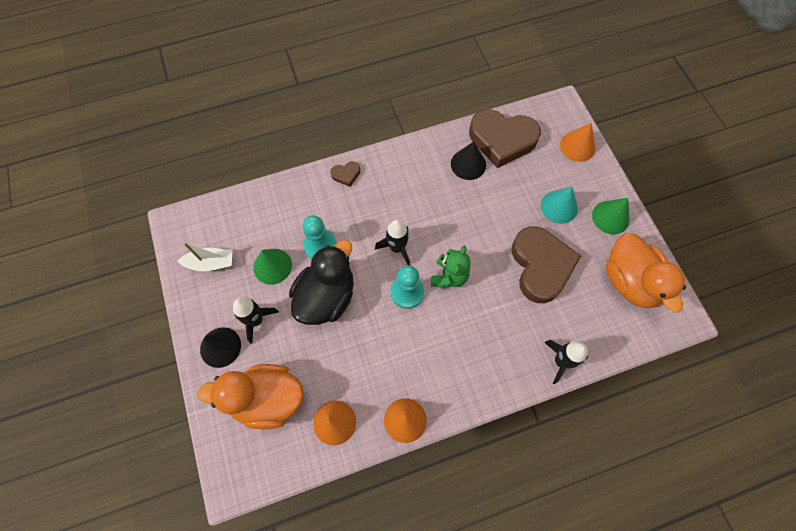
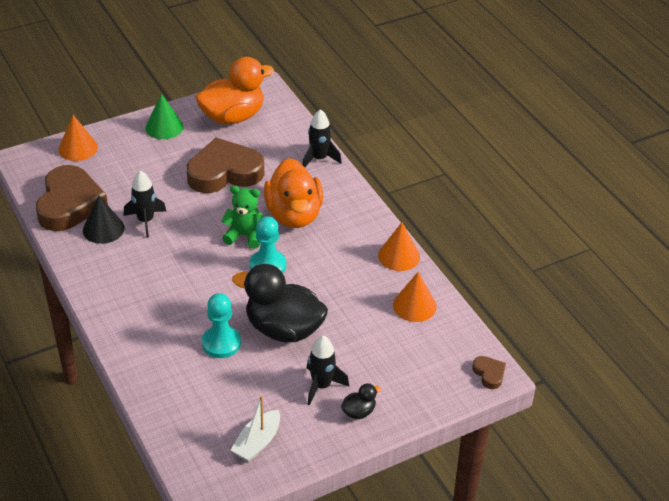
camera: 100 degrees left, 25 degrees down
white boat [177,242,233,271] -> white boat turned 135 degrees counterclockwise [231,395,280,462]
orange duck [197,364,304,429] -> orange duck moved to [264,158,323,228]
black cone [200,327,241,368] -> black duck [341,384,381,419]
green cone [253,249,292,285] -> none
brown heart [331,161,360,187] -> brown heart moved to [472,356,506,389]
black rocket [375,220,410,265] -> black rocket moved to [124,171,166,238]
turquoise cone [541,187,578,224] -> none

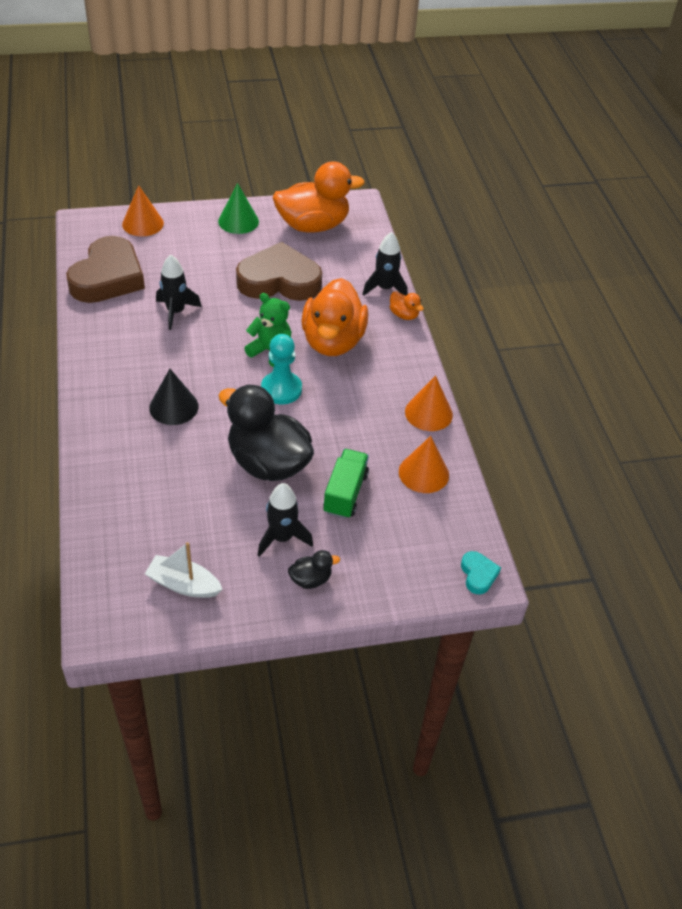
camera: 15 degrees right, 5 degrees up
black cone [83,195,125,244] -> black cone moved to [149,369,199,425]
turquoise pawn [202,293,241,358] -> none
white boat [231,395,280,462] -> white boat turned 60 degrees clockwise [145,542,223,598]
brown heart [472,356,506,389] -> turquoise heart [461,551,501,595]
none -> green truck [323,449,369,519]
none -> orange duck [390,291,424,320]

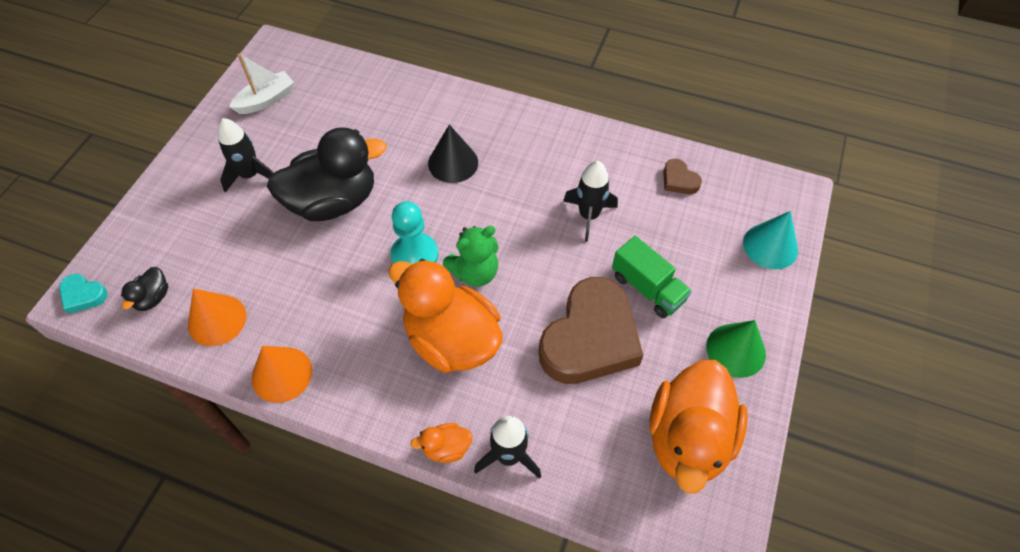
camera: 125 degrees right, 10 degrees up
brown heart [66,236,145,303] -> brown heart [663,159,702,194], size x0.42
orange cone [122,185,164,237] -> turquoise cone [743,211,798,269]
black duck [288,550,340,589] -> black duck moved to [121,267,168,311]
green truck [323,449,369,519] -> green truck moved to [612,236,692,318]

